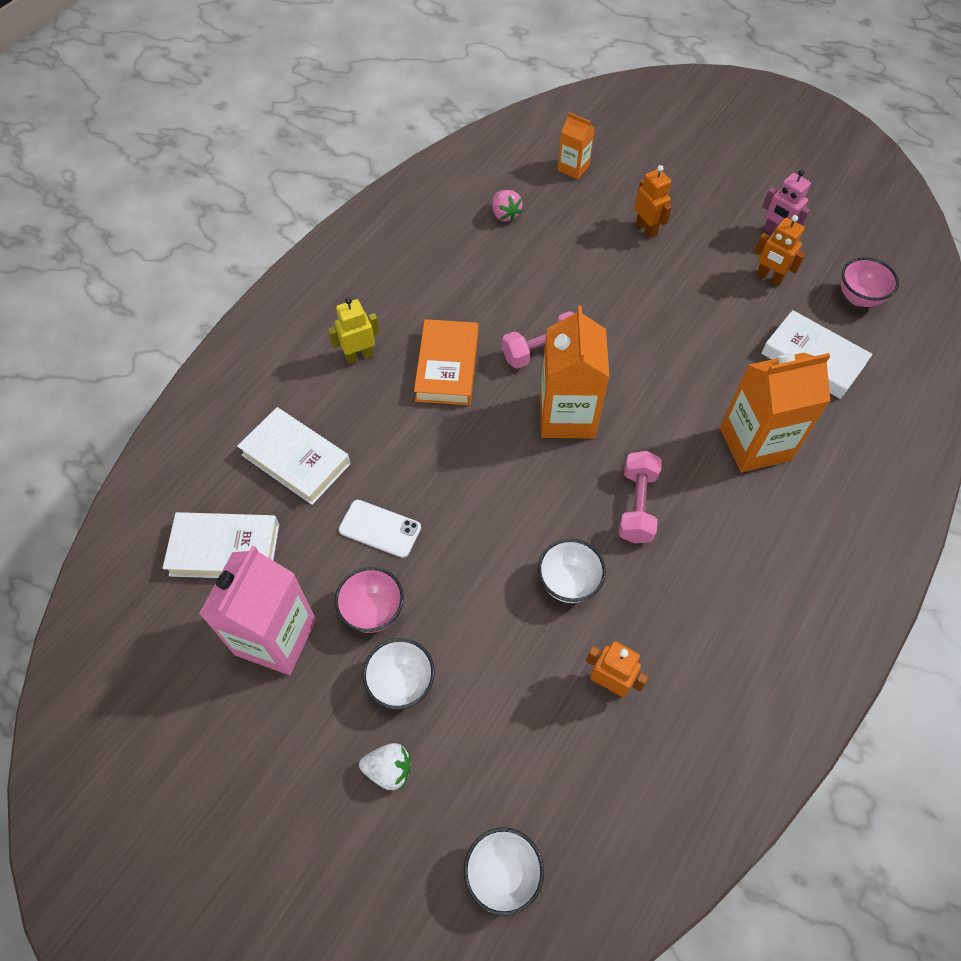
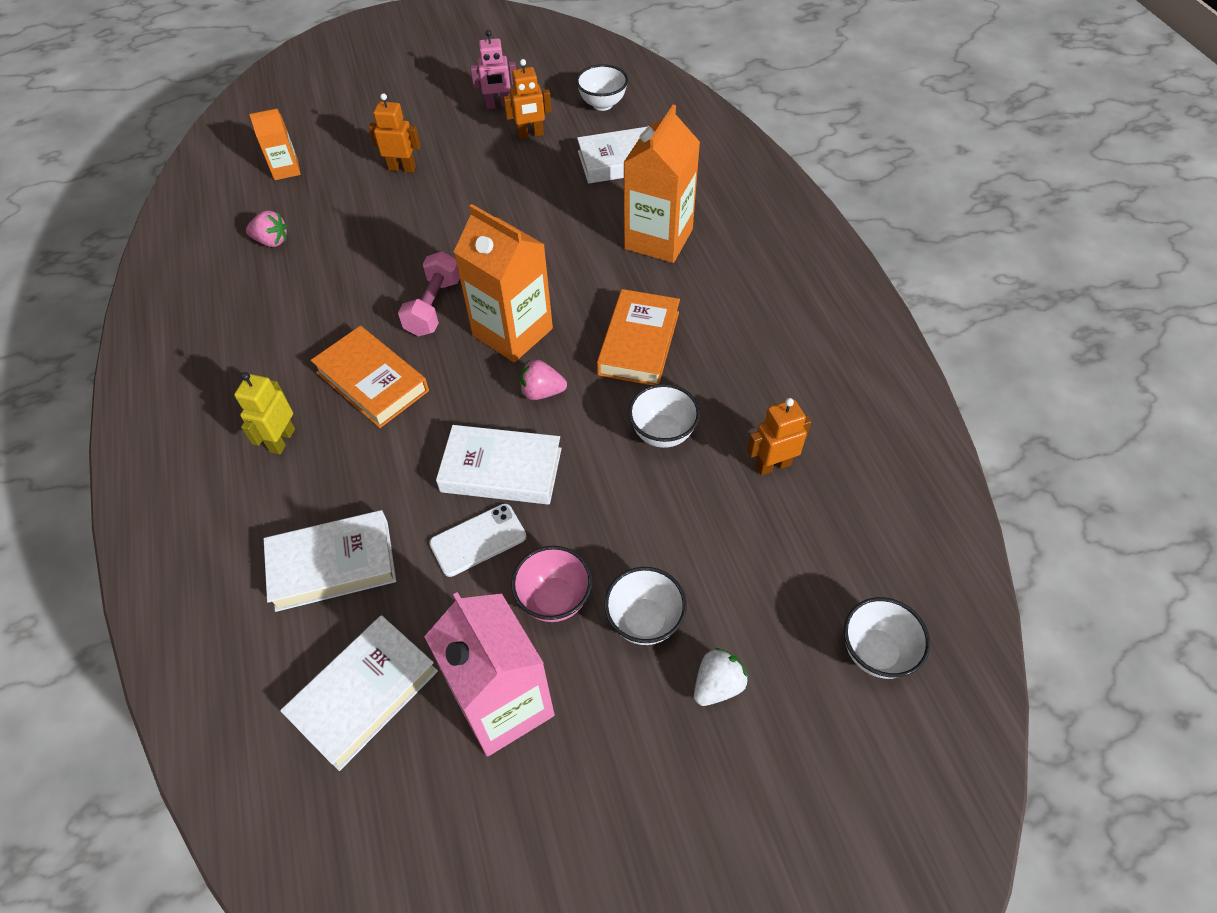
camera: 50 degrees left, 5 degrees down
pink dumbbell [618,451,662,544] -> orange book [597,289,680,385]
pink bowl [841,257,899,307] -> white bowl [576,64,628,111]
none -> white book [436,425,562,504]
none -> pink strawberry [519,359,567,400]

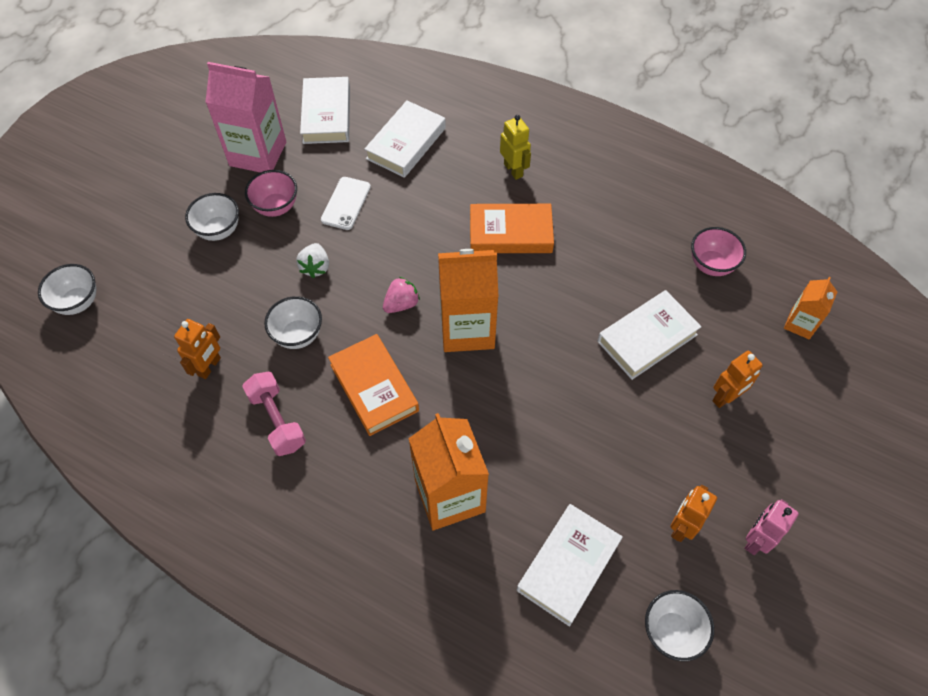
camera: 135 degrees right, 5 degrees up
pink strawberry [246,210,287,247] -> pink bowl [691,227,746,276]
pink dumbbell [398,251,460,337] -> pink dumbbell moved to [242,372,306,456]
white book [436,425,562,504] -> white book moved to [597,290,702,380]
white strawberry [694,648,748,706] -> white strawberry moved to [296,243,329,278]

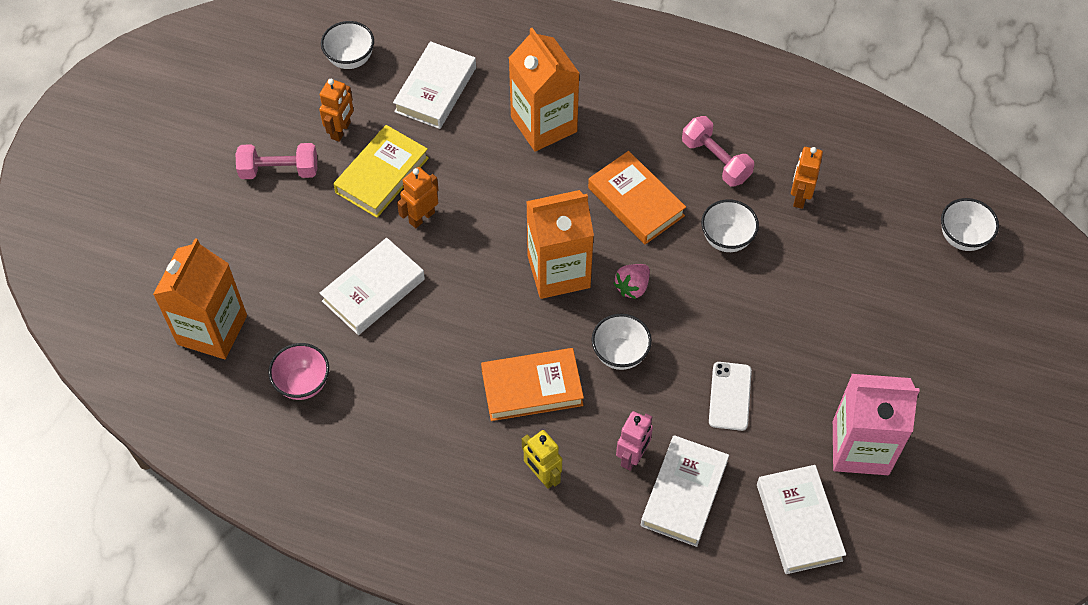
camera: 170 degrees right, 0 degrees up
white bowl [185,193,239,241] -> white bowl moved to [592,314,652,370]
pink bowl [245,170,297,217] -> none
white strawberry [296,243,329,278] -> none
orange robot [712,351,763,408] -> orange robot moved to [397,167,439,228]
pink robot [744,499,799,555] -> pink robot moved to [616,411,653,471]
orange carton [784,277,837,339] -> orange carton [153,238,247,359], size x1.88
none -> pink dumbbell [236,143,317,179]
none -> yellow book [333,125,429,218]

